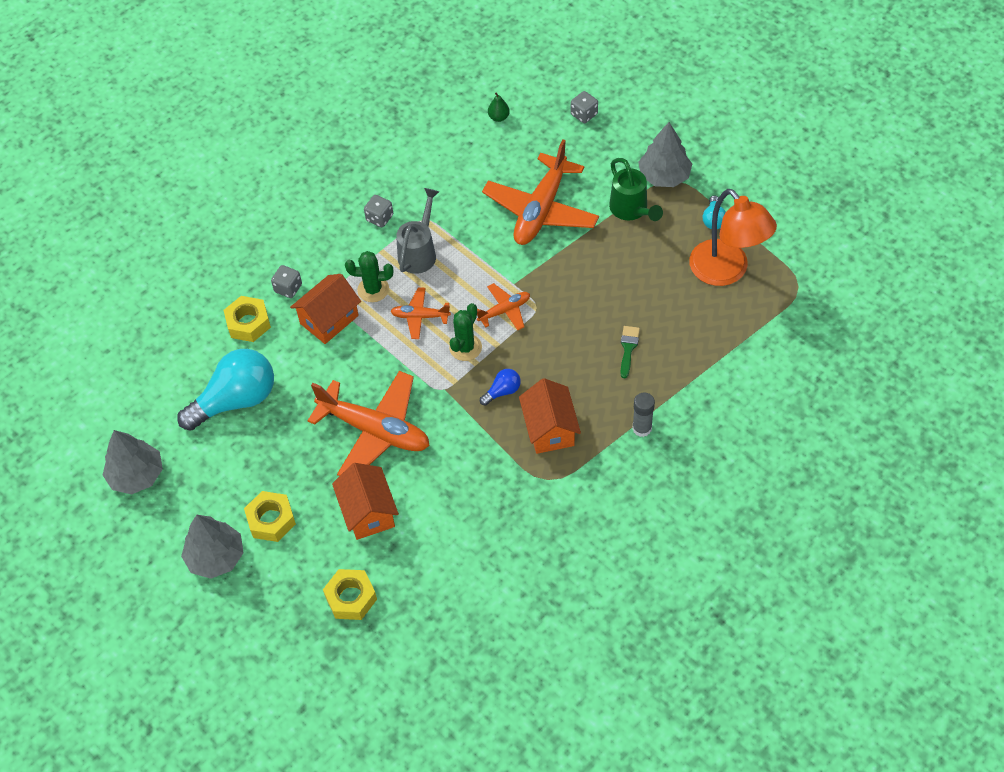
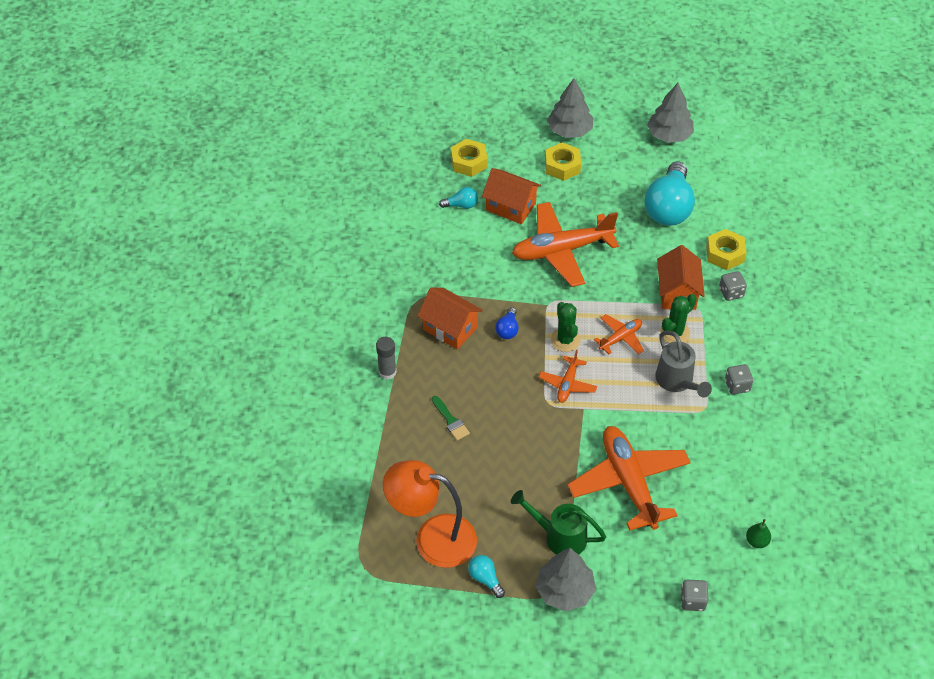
camera: 135 degrees right, 5 degrees down
none -> turquoise light bulb [439,187,478,209]

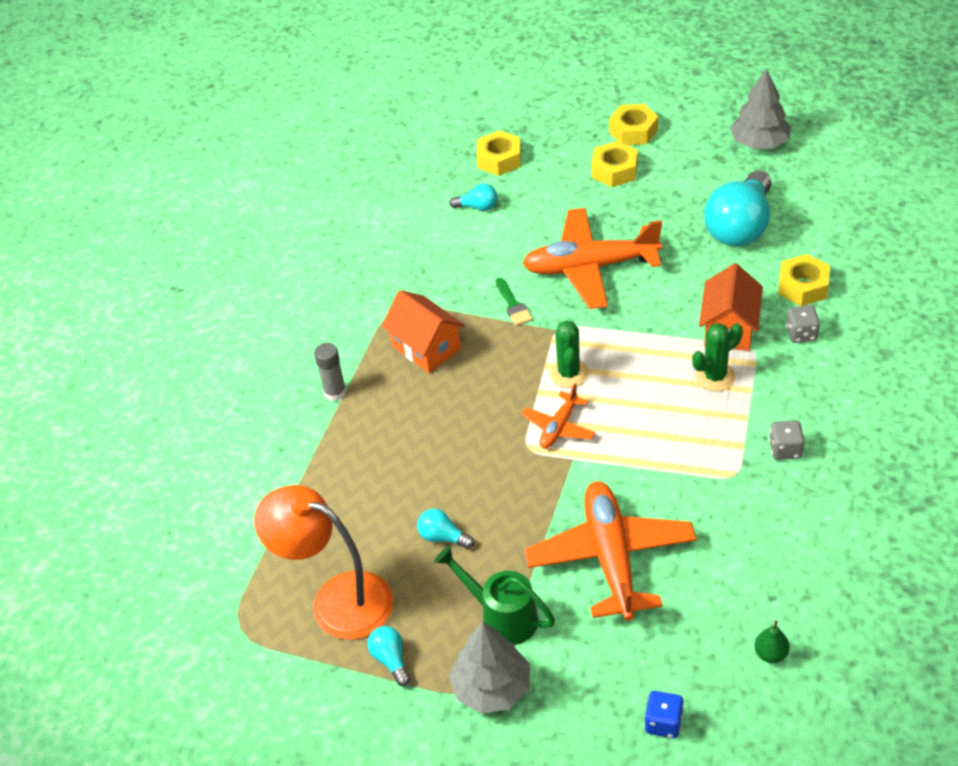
camera: 15 degrees right, 5 degrees down
green brush [432,396,470,441] -> green brush moved to [495,278,533,326]
orange house [482,168,541,224] -> none
blue light bulb [495,307,519,339] -> none
grey tree [547,78,593,138] -> yellow nut [609,104,658,145]
orange plane [594,314,644,354] -> none
grey watering can [655,331,712,398] -> none
grey dice [681,580,708,611] -> blue dice [645,691,684,738]
none -> turquoise light bulb [417,509,474,549]

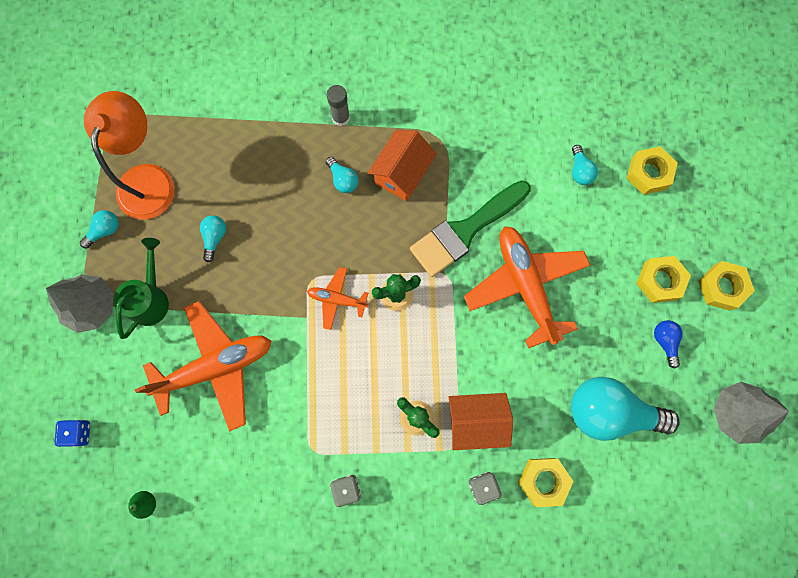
camera: 70 degrees right, 30 degrees up
green brush [495,278,533,326] -> green brush [410,180,530,277], size x2.30
none -> turquoise light bulb [326,157,359,193]
none -> blue light bulb [654,320,683,368]

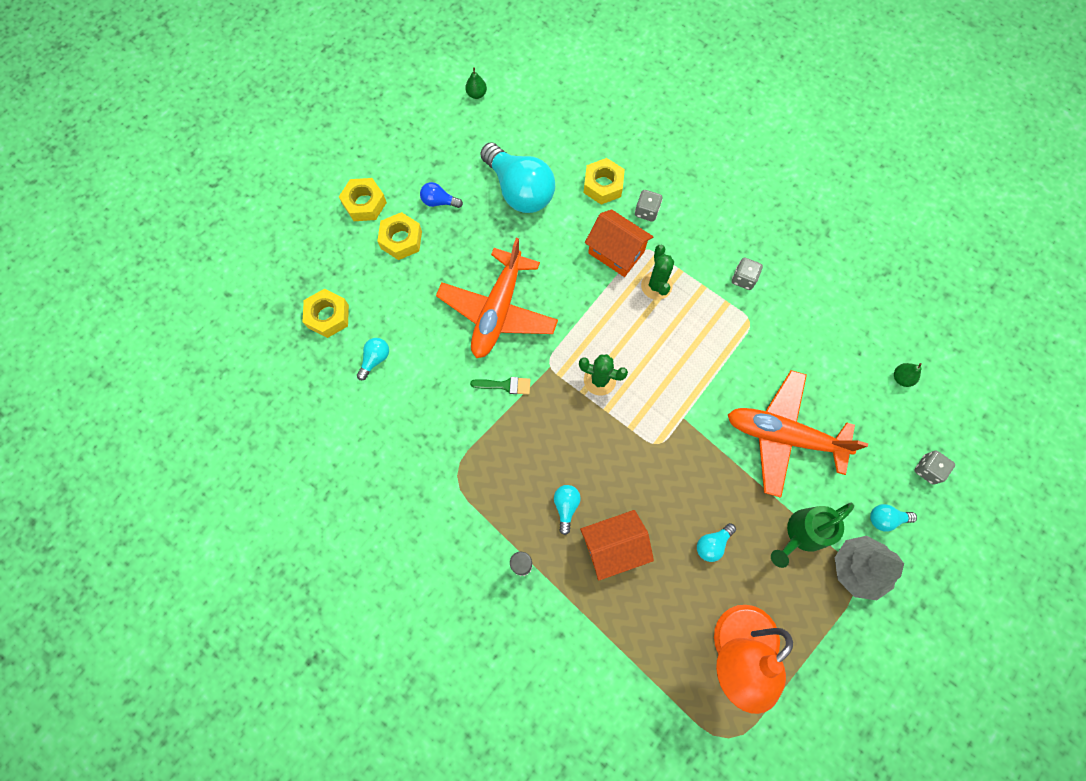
camera: 140 degrees left, 5 degrees down
blue dice [54,420,90,447] -> grey dice [914,451,955,485]
turquoise light bulb [80,210,119,249] -> turquoise light bulb moved to [870,504,917,532]
orange plane [307,267,368,330] -> none
orange house [368,130,437,201] -> orange house moved to [580,510,654,581]
green brush [410,180,530,277] -> green brush [470,377,530,394], size x0.44
blue light bulb [654,320,683,368] -> blue light bulb turned 75 degrees clockwise [420,182,463,208]
grey tree [714,382,789,444] -> none
none -> green pear [465,67,487,99]

